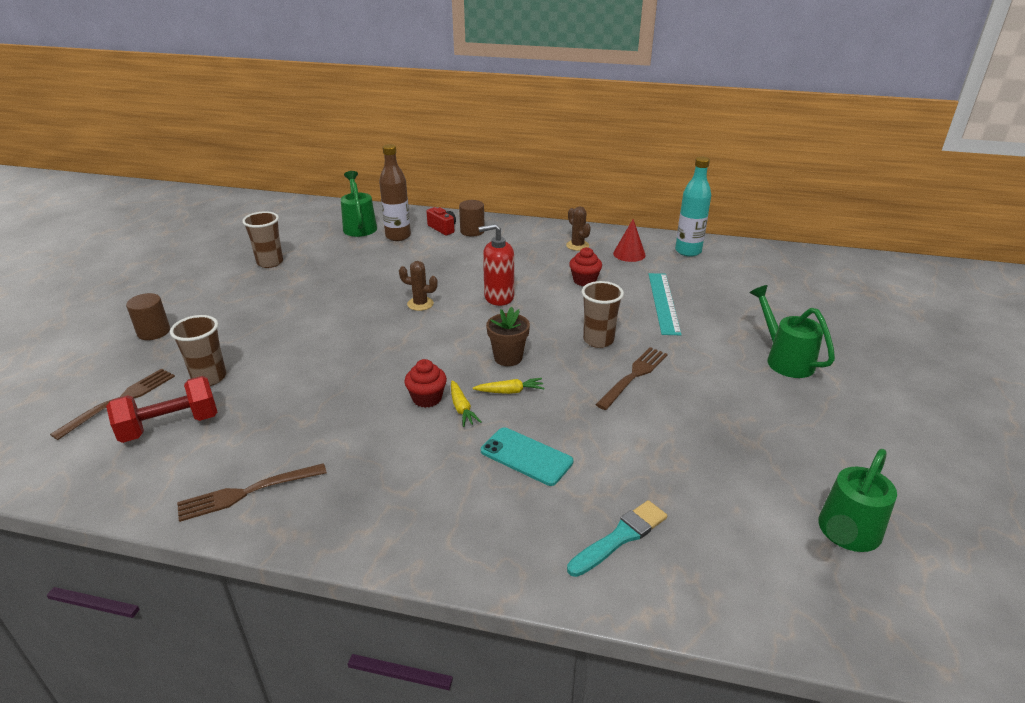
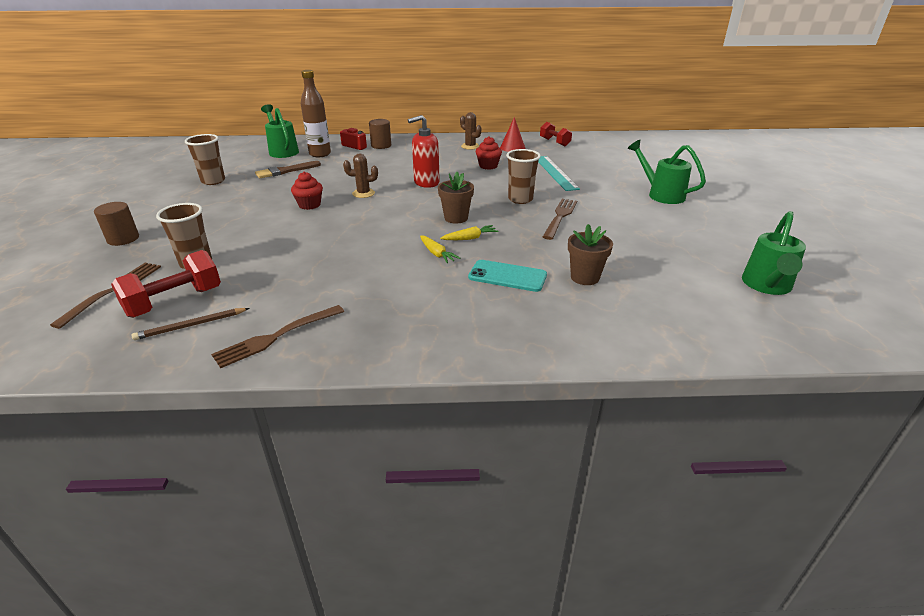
camera: 15 degrees left, 0 degrees up
red cupcake [404,359,447,408] -> red cupcake moved to [291,172,323,210]
turquoise brush [567,500,667,577] -> none
turquoise bottle [675,157,711,257] -> red dumbbell [540,122,572,146]
none -> brown pencil [131,308,249,340]
none -> brown brush [255,161,321,178]
none -> brown flower pot [568,224,613,285]

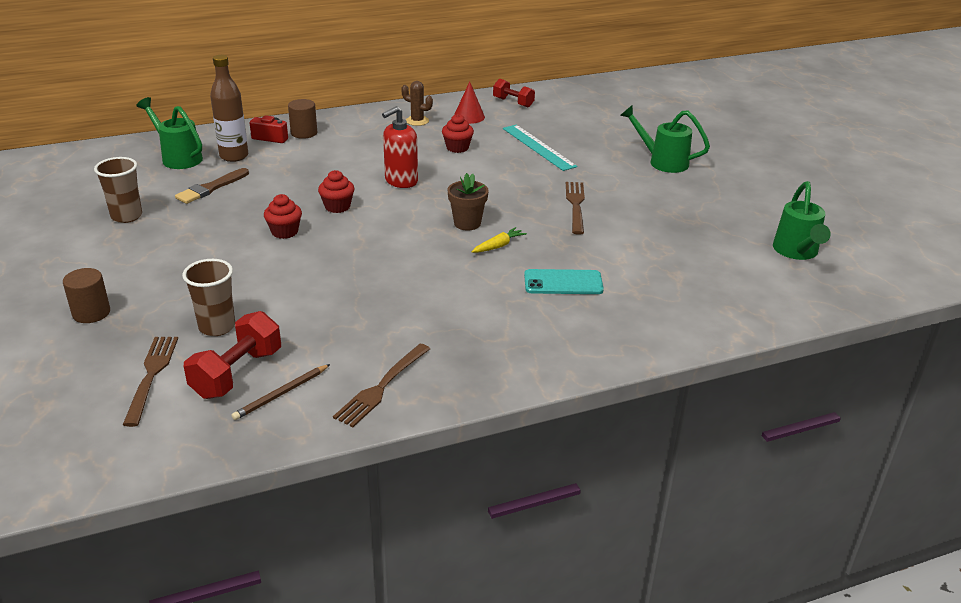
camera: 20 degrees left, 0 degrees up
brown cactus [343,153,378,198] -> red cupcake [318,170,355,213]
yellow carrot [420,236,460,263] -> none
brown cup [506,149,541,204] -> none
brown flower pot [568,224,613,285] -> none

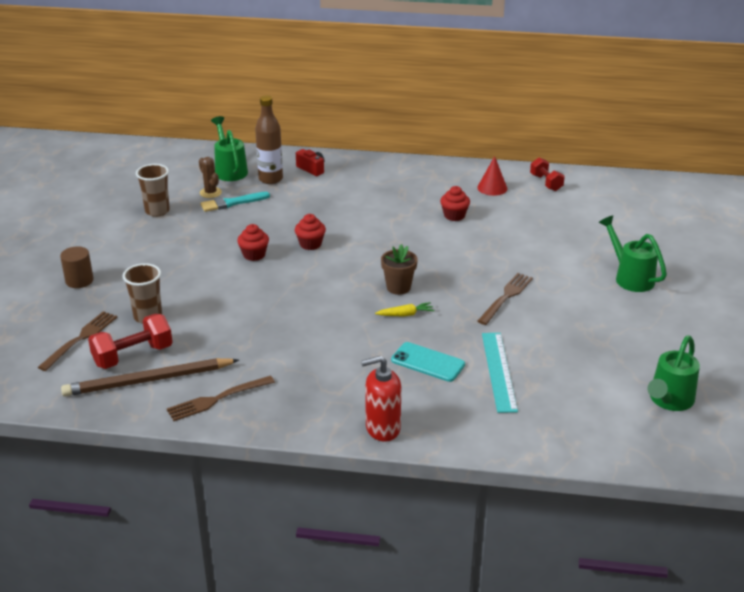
camera: 30 degrees right, 0 degrees up
brown brush [175,168,249,204] -> turquoise brush [200,192,270,212]
brown pencil [232,364,330,420] -> brown pencil [61,358,239,396], size x1.93
brown cylinder [288,99,317,139] -> none
red soap dispenser [382,106,418,188] -> red soap dispenser moved to [361,356,401,442]
brown cactus [401,81,433,126] -> brown cactus moved to [199,157,222,198]
turquoise ruler [503,125,577,171] -> turquoise ruler moved to [482,333,518,413]

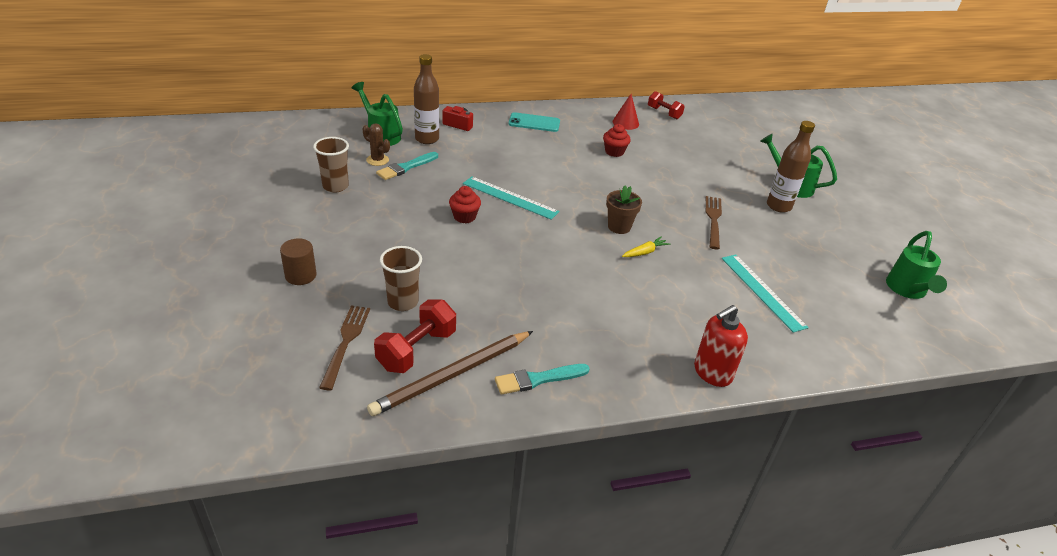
camera: 25 degrees left, 5 degrees up
brown fork [167,375,275,421] -> turquoise brush [495,364,590,395]
red cupcake [295,214,326,250] -> turquoise ruler [463,177,559,220]
turquoise phone [391,342,465,382] -> turquoise phone moved to [509,112,560,132]
none -> brown bottle [767,121,815,213]

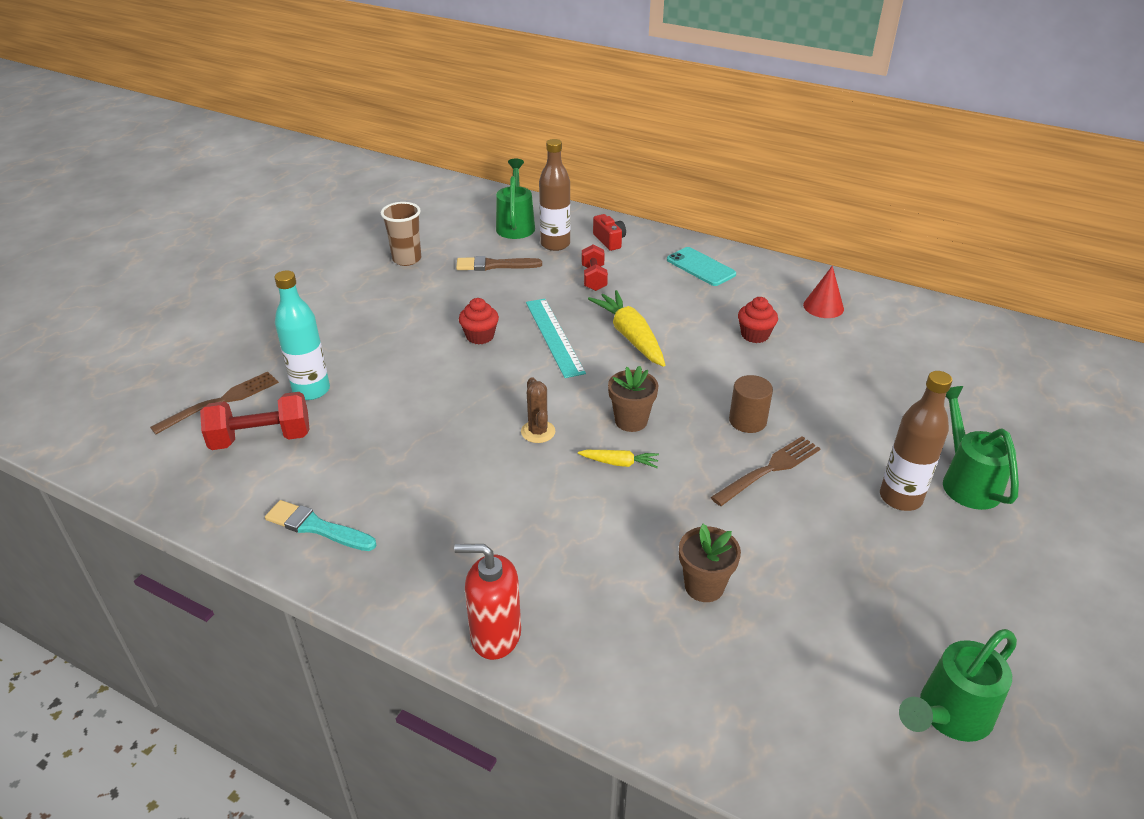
camera: 45 degrees right, 0 degrees up
brown cylinder [280,238,316,285] -> brown cylinder moved to [729,375,773,433]
brown cactus [363,123,390,166] -> brown cactus moved to [521,377,555,443]
brown pencil [367,331,533,416] -> none
turquoise brush [376,152,438,180] -> brown brush [456,256,542,271]
brown cup [380,246,422,311] -> turquoise bottle [275,270,330,400]
red dumbbell [648,91,685,119] -> red dumbbell moved to [582,245,608,291]
turquoise ruler [722,254,809,333] -> brown flower pot [679,524,741,602]
none -> yellow carrot [588,290,665,367]

